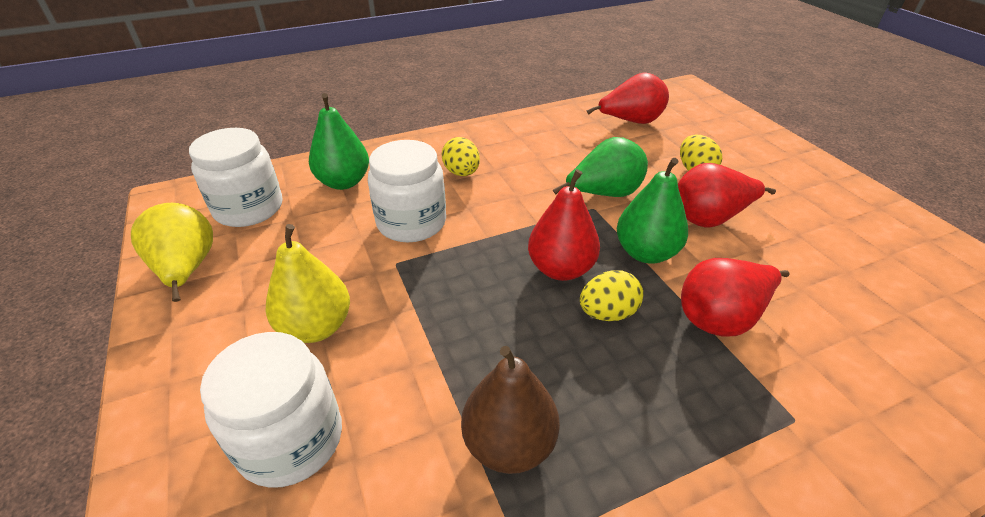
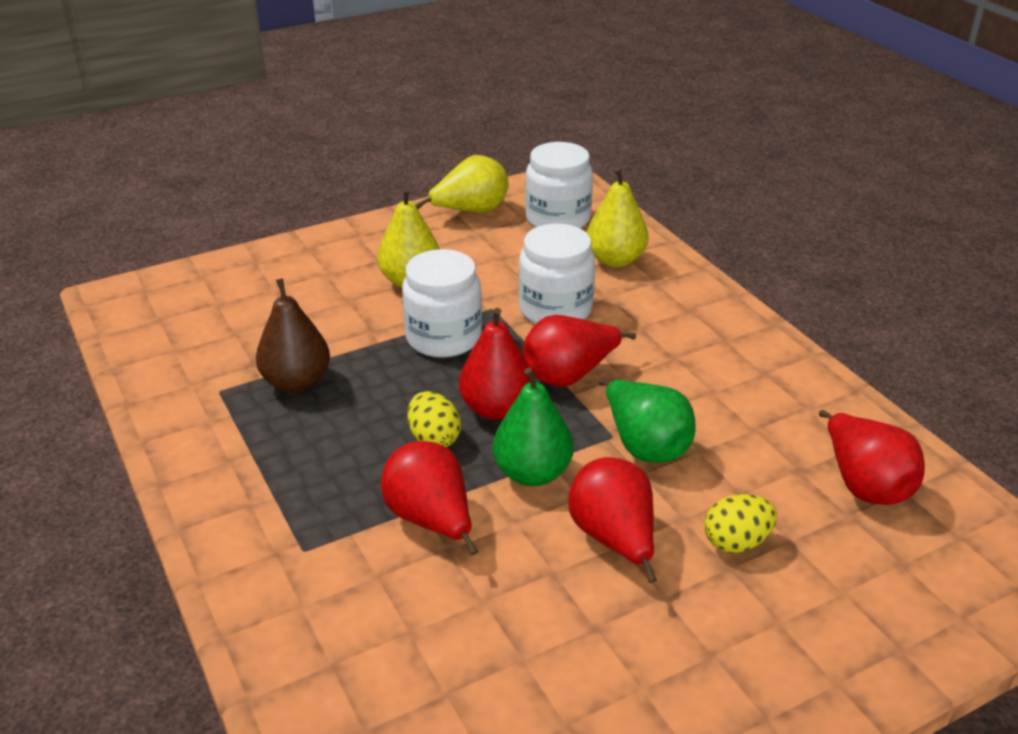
camera: 85 degrees right, 5 degrees down
white jar [200,332,342,488] -> white jar moved to [402,249,482,358]
green pear [309,93,369,190] -> yellow pear [587,167,649,268]
yellow egg [442,137,480,176] -> none
none -> red pear [523,315,636,387]

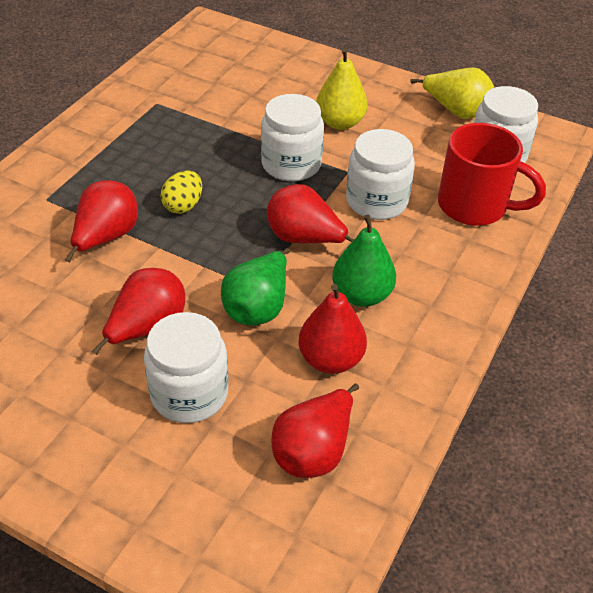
camera: 55 degrees right, 10 degrees up
brown pear [256,278,330,393] -> none
red pear [459,308,530,420] -> red pear moved to [299,284,367,374]
green pear [493,367,573,486] -> green pear moved to [332,214,396,307]
yellow pear [587,167,649,268] -> red mug [438,123,546,226]
yellow egg [705,494,777,553] -> white jar [144,312,228,423]

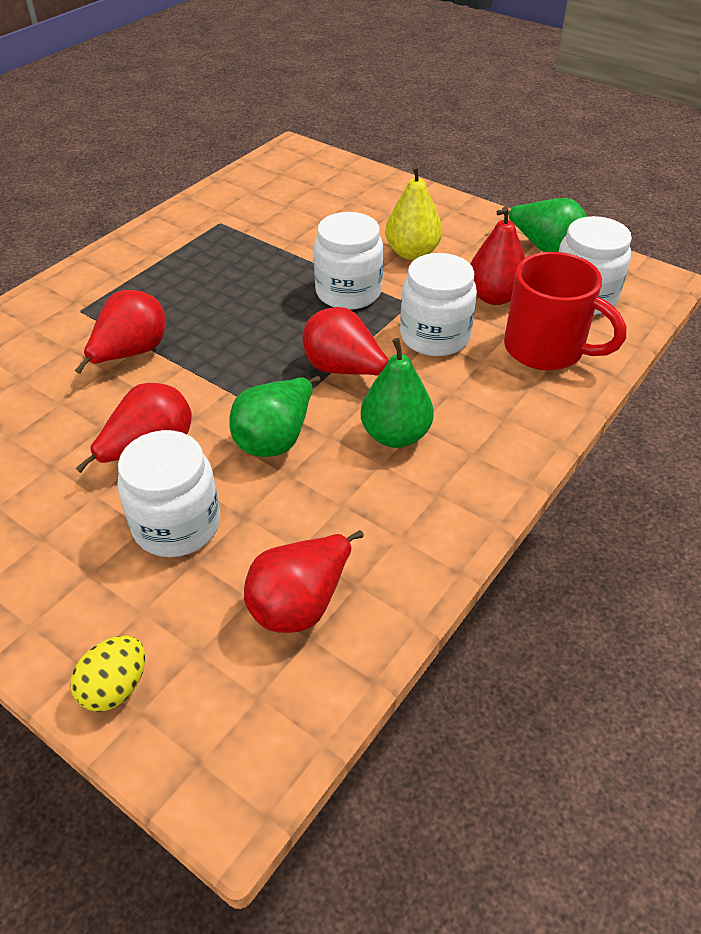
camera: 10 degrees right, 0 degrees up
yellow egg [160,171,202,214] -> yellow egg moved to [70,636,145,712]
red pear [299,284,367,374] -> red pear moved to [470,207,525,305]
yellow pear [410,67,494,119] -> green pear [497,198,587,252]

